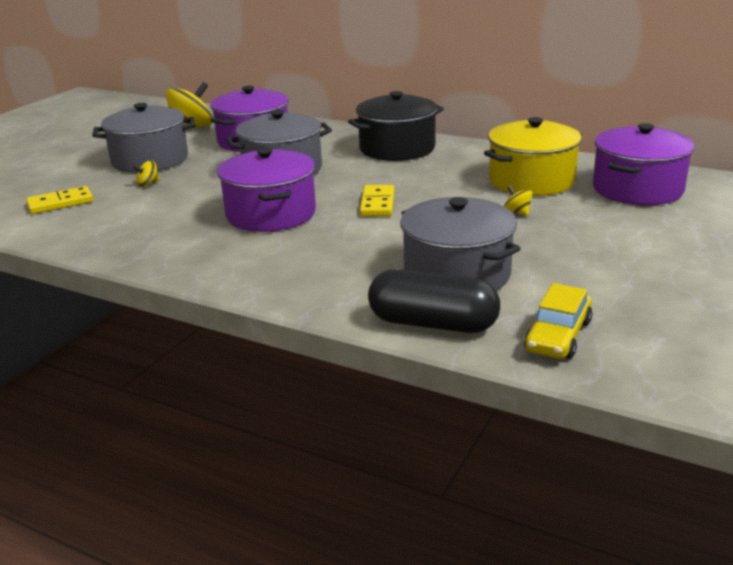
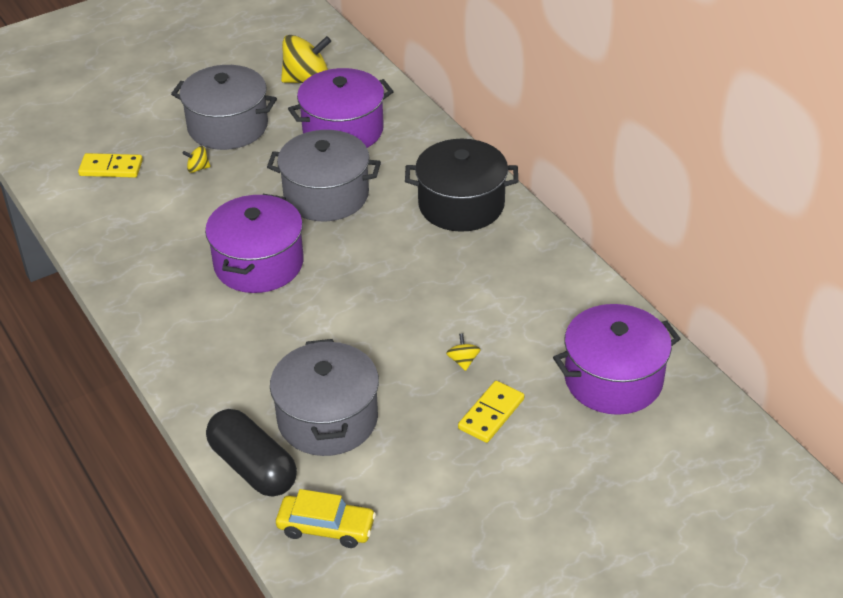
camera: 30 degrees right, 15 degrees up
yellow domino [360,185,394,216] -> yellow domino moved to [458,381,524,443]
yellow pot [484,117,582,196] -> none
yellow car [524,283,592,359] -> yellow car turned 135 degrees counterclockwise [276,489,376,548]

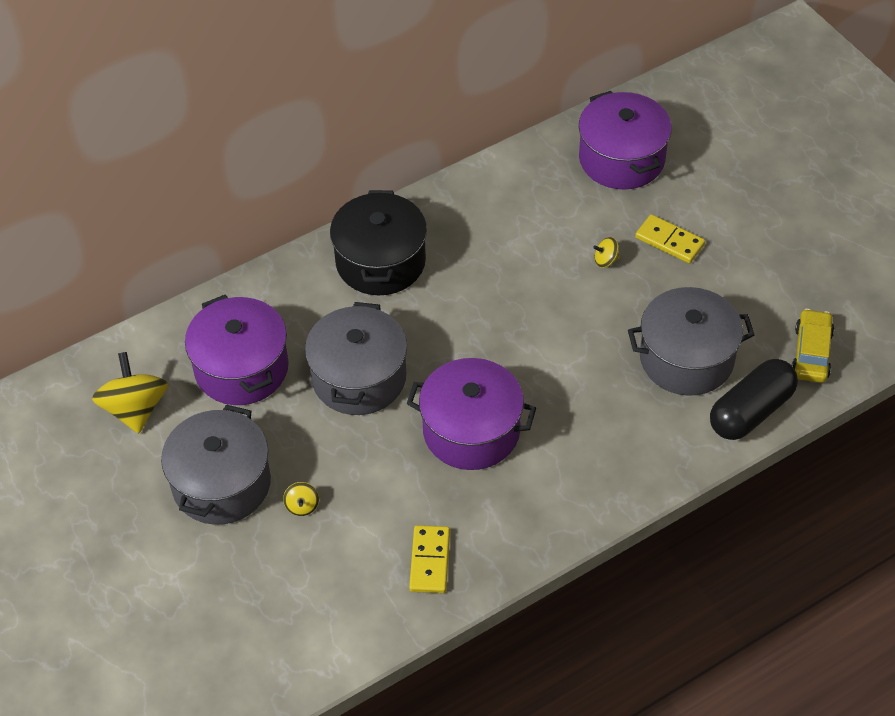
camera: 90 degrees left, 10 degrees up
yellow domino [78,153,143,178] -> yellow domino moved to [409,525,450,593]

